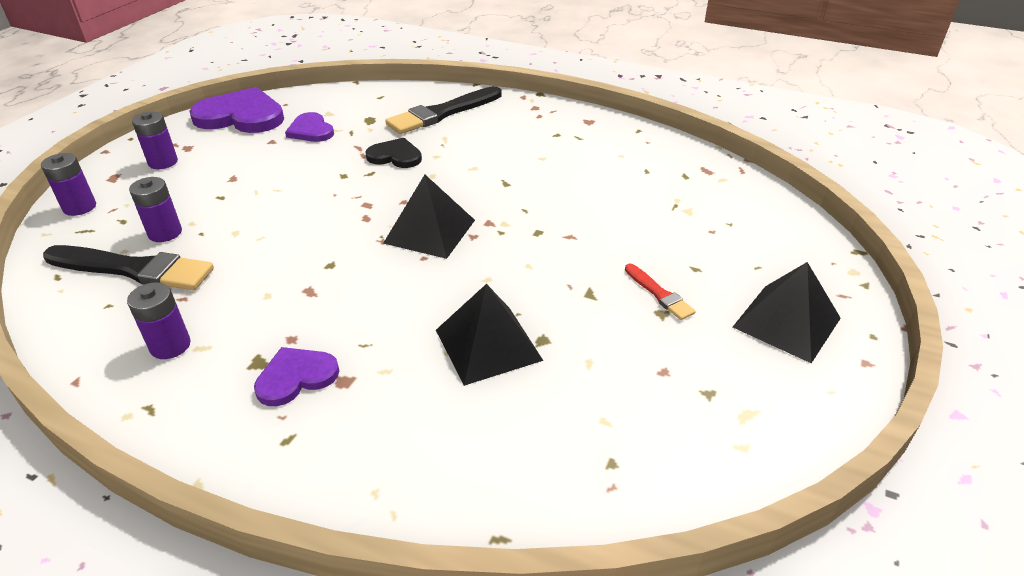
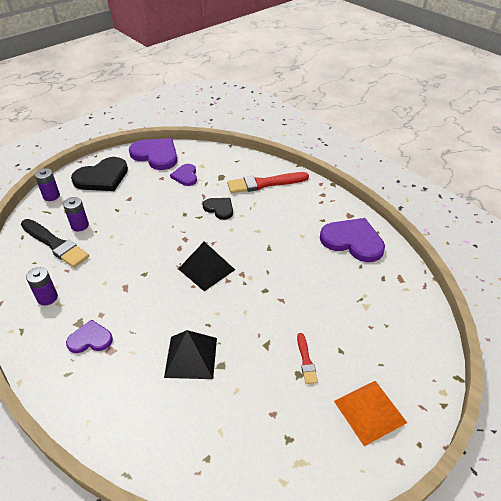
camera: 25 degrees right, 5 degrees up
purple battery [132,111,178,169] -> black heart [71,157,128,191]
black brush [385,86,501,134] -> red brush [227,172,309,193]
black pyramid [733,262,841,363] -> orange pyramid [334,381,407,446]
none -> purple heart [320,218,385,262]

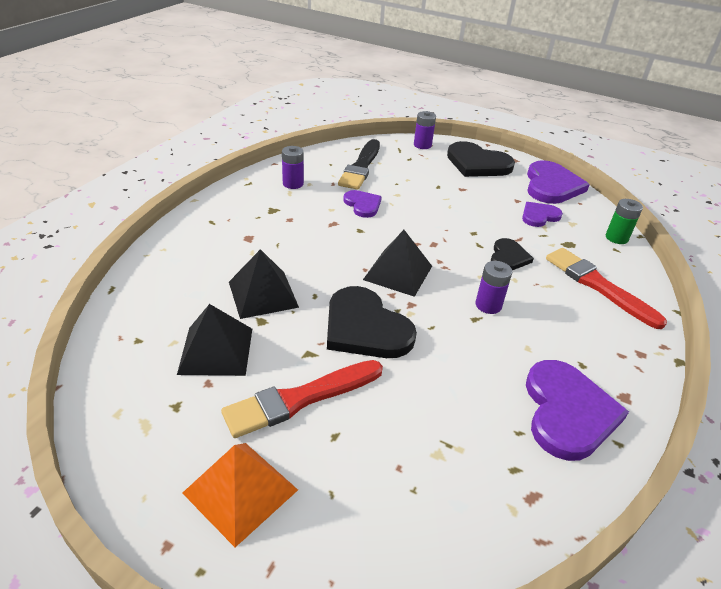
camera: 65 degrees right, 5 degrees down
purple battery [63,197,89,231] -> purple battery moved to [476,261,512,314]
purple heart [66,319,113,353] -> purple heart moved to [343,190,382,218]
red brush [297,333,318,384] -> red brush [221,360,383,438], size x2.00
none -> black pyramid [177,304,252,376]
none -> black heart [327,286,417,358]
none -> green battery [606,199,643,244]

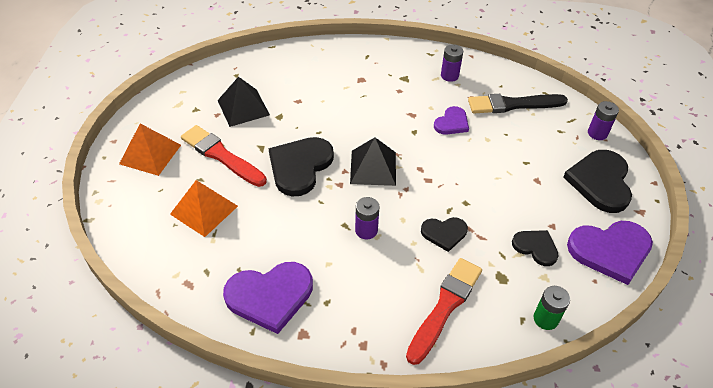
camera: 70 degrees right, 10 degrees up
black pyramid [229,249,299,319] -> none
purple heart [522,202,563,227] -> black heart [512,230,559,266]
none -> orange pyramid [170,180,238,237]

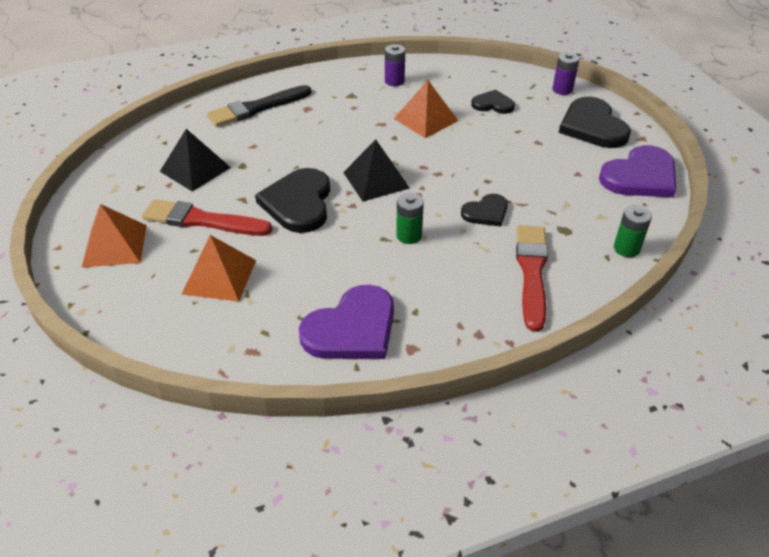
camera: 25 degrees left, 5 degrees down
purple battery [355,197,379,239] -> green battery [396,193,424,244]
purple heart [434,106,469,135] -> orange pyramid [394,80,458,138]
black brush [468,94,568,113] -> black brush moved to [207,85,312,127]
black heart [512,230,559,266] -> black heart moved to [471,90,515,114]

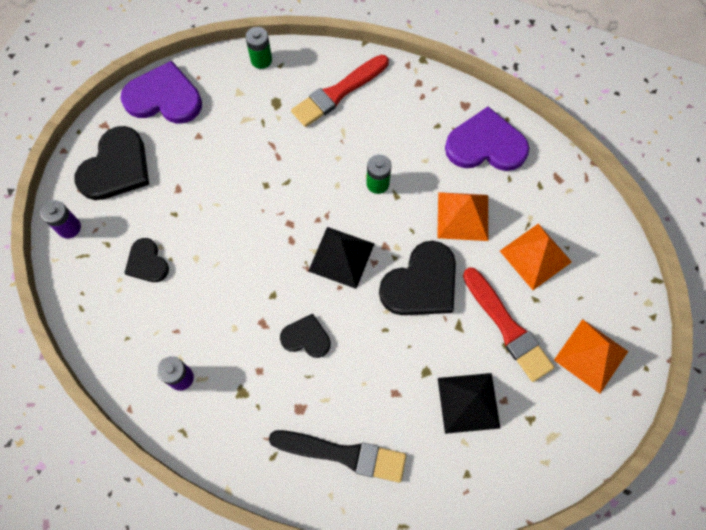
camera: 135 degrees left, 25 degrees up
orange pyramid [394,80,458,138] -> orange pyramid moved to [437,192,488,241]
black heart [461,194,508,226] -> black heart moved to [280,314,331,358]

